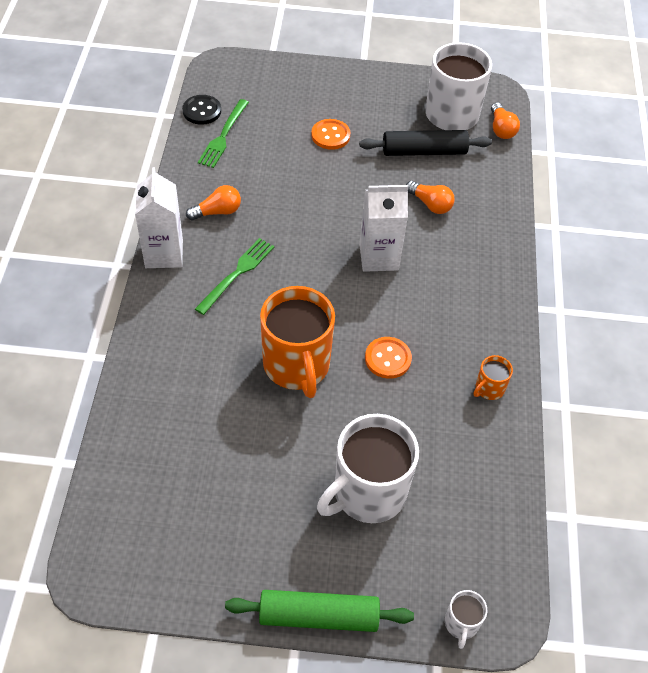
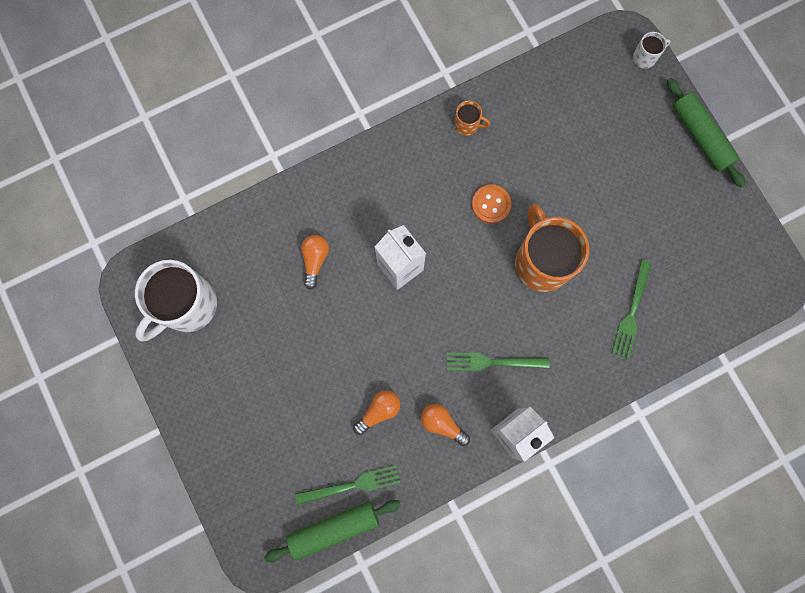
camera: 120 degrees left, 25 degrees up
black button [182,95,221,125] -> green rolling pin [264,500,401,562]
orange mug [260,286,335,398] -> orange mug turned 60 degrees counterclockwise [515,204,589,292]
orange button [311,119,351,150] -> none
white mug [317,414,419,523] -> none
black rolling pin [359,130,492,156] -> none
orange light bulb [491,102,520,139] -> orange light bulb moved to [353,390,400,435]
none -> green fork [612,260,651,359]

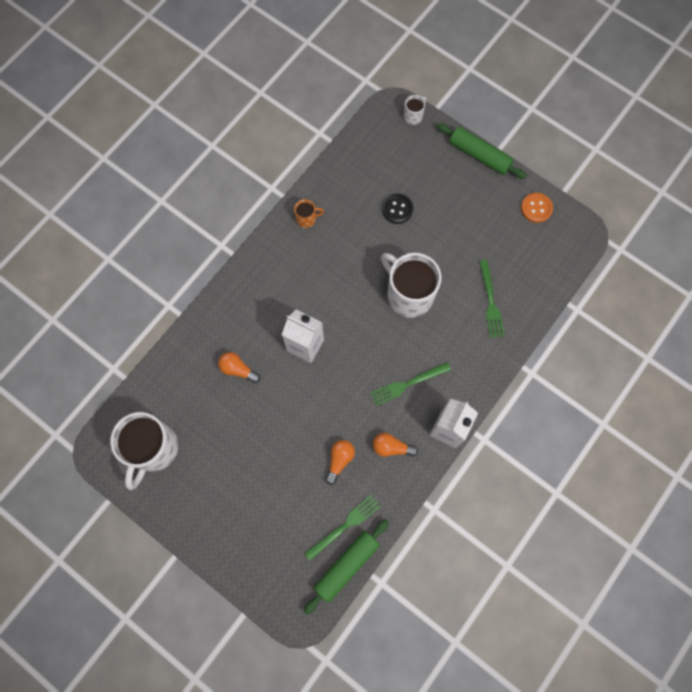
camera: 25 degrees left, 5 degrees down
orange light bulb [301,235,329,290] -> orange light bulb turned 45 degrees counterclockwise [218,352,260,383]
orange button [472,185,511,224] -> orange button moved to [521,193,553,223]
orange mug [515,204,589,292] -> white mug [381,253,441,318]
none -> black button [382,194,413,224]

